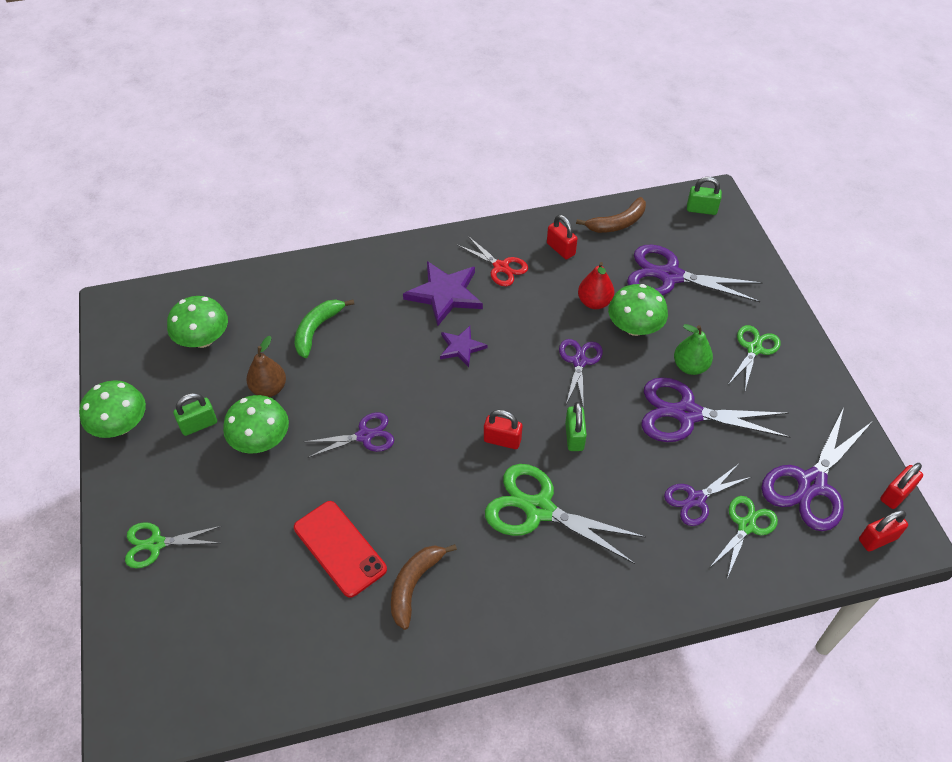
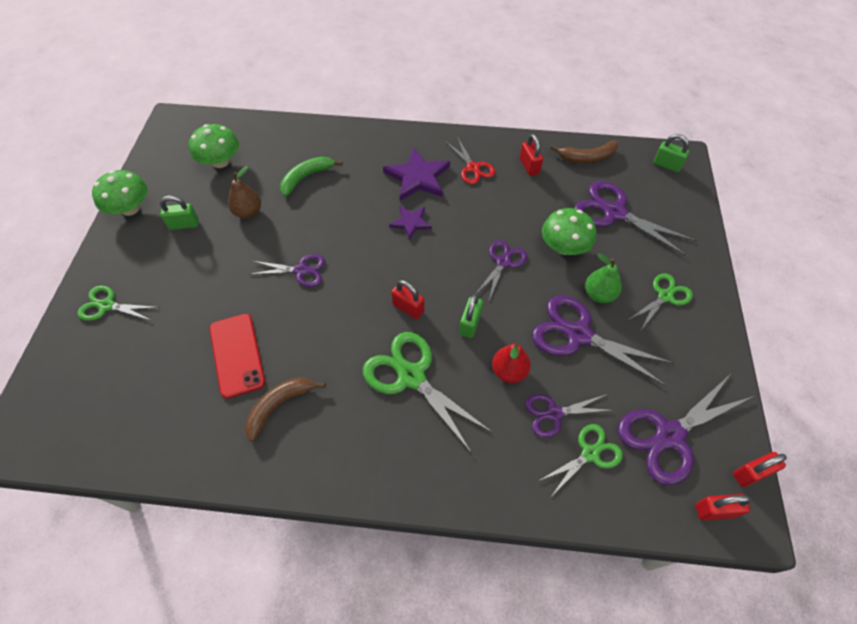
camera: 20 degrees right, 5 degrees up
green mushroom [223,395,289,453] -> none
red pear [578,262,614,309] -> red pear moved to [492,343,531,383]

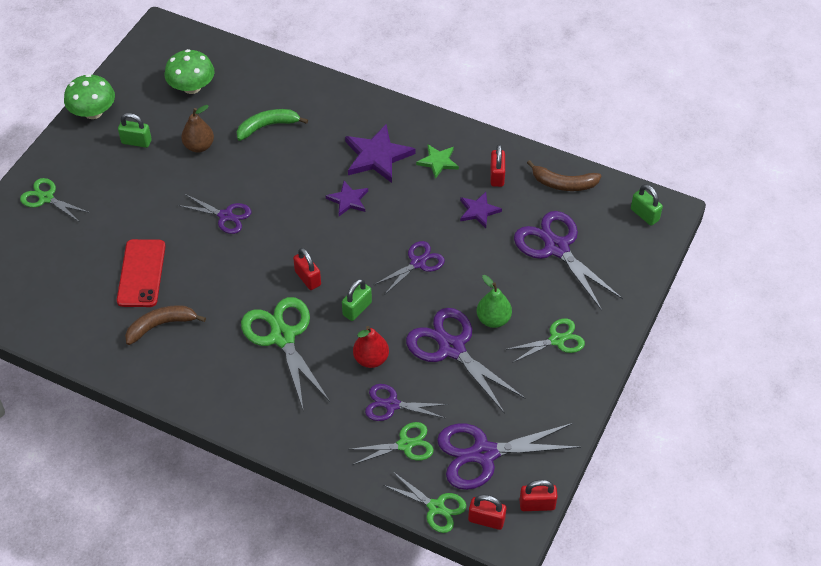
camera: 20 degrees right, 5 degrees down
red scissors [446,138,495,184] -> green star [416,144,459,179]
green mushroom [542,208,596,255] -> none
none -> green scissors [383,472,466,533]
none -> purple star [460,192,502,228]

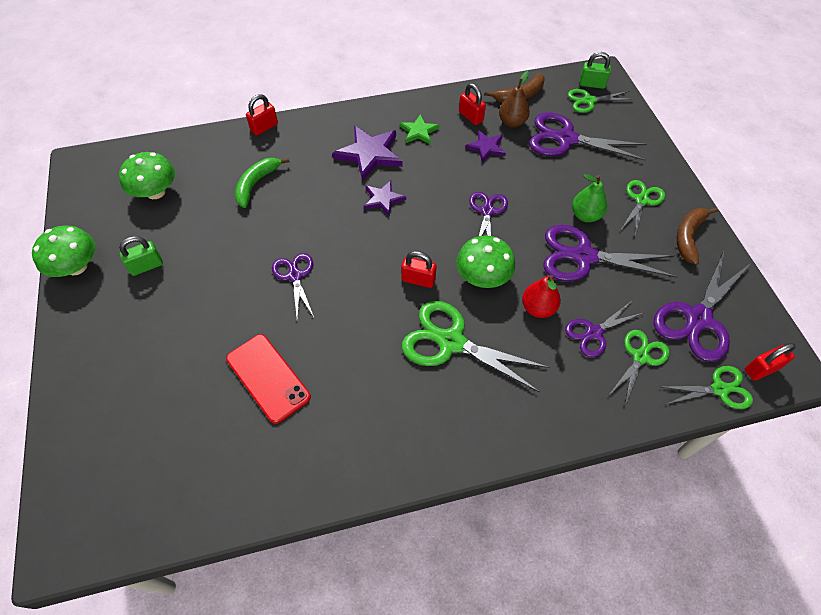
camera: 40 degrees left, 5 degrees up
green scissors [20,178,90,222] -> green scissors moved to [568,89,634,113]
brown banana [125,305,206,345] -> brown banana moved to [677,207,718,265]
purple scissors [178,194,251,234] -> purple scissors turned 90 degrees counterclockwise [272,253,314,319]
brown pear [181,105,214,153] -> brown pear moved to [499,71,530,127]
green padlock [342,279,372,321] -> green mushroom [456,235,515,288]
red padlock [519,480,558,511] -> red padlock moved to [246,94,278,136]

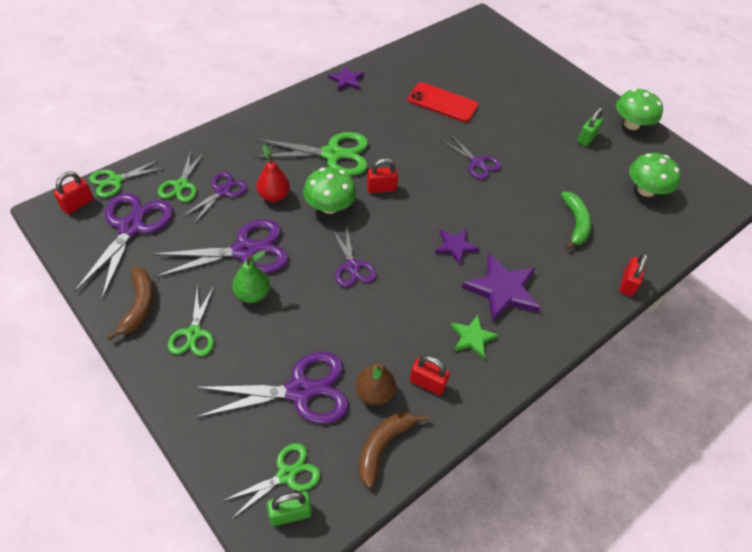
camera: 150 degrees right, 5 degrees down
purple star [465,130,506,162] -> purple star moved to [328,65,364,91]

